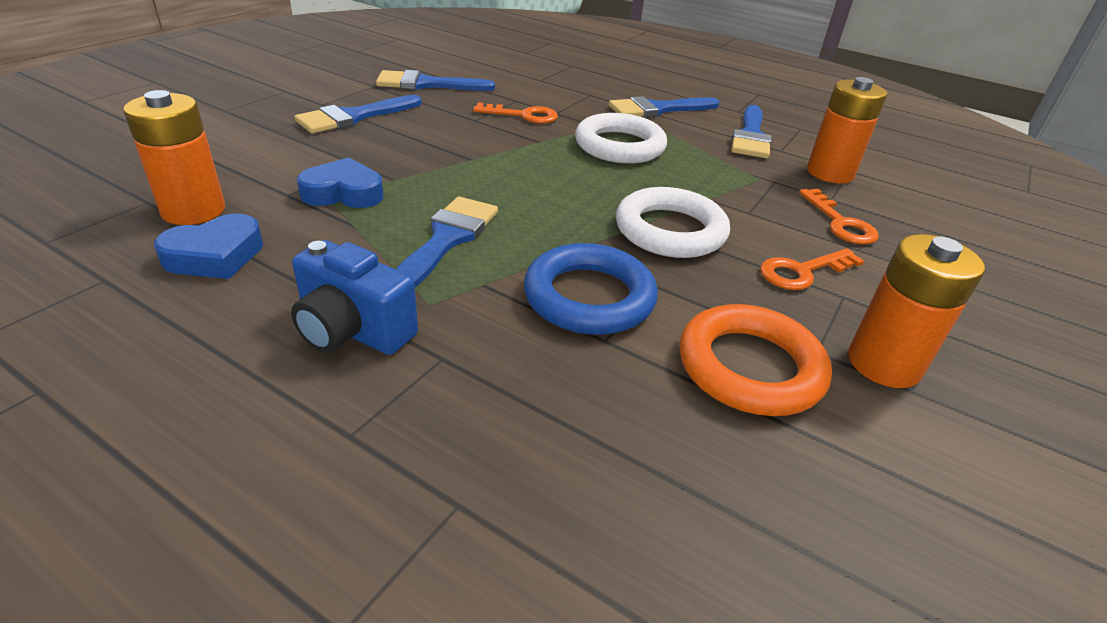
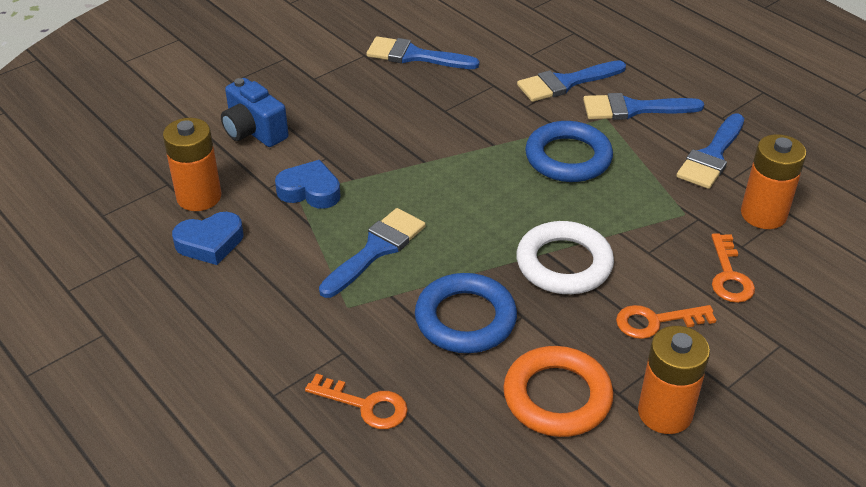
camera: 20 degrees right, 5 degrees up
blue camera [291,240,418,355] -> blue camera moved to [221,78,288,147]
blue brush [294,95,422,133] -> blue brush moved to [517,60,626,102]
orange key [473,102,558,124] -> orange key moved to [305,373,408,429]
white ring [575,113,667,163] -> blue ring [525,121,613,182]

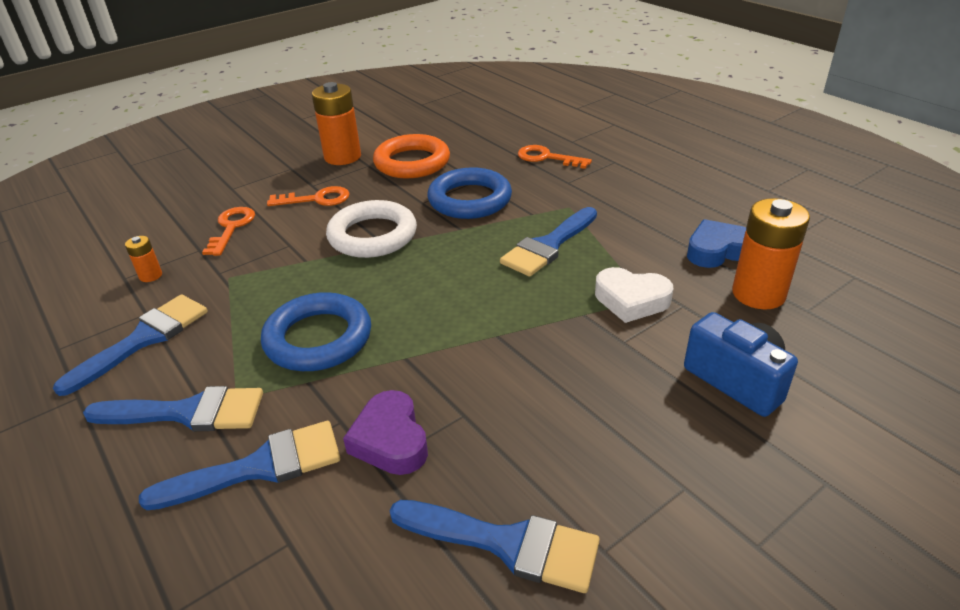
camera: 175 degrees left, 5 degrees down
blue heart [275,160,341,209] -> white heart [595,267,673,323]
orange battery [741,134,807,229] -> orange battery [125,236,162,282], size x0.47
none -> purple heart [343,390,428,475]

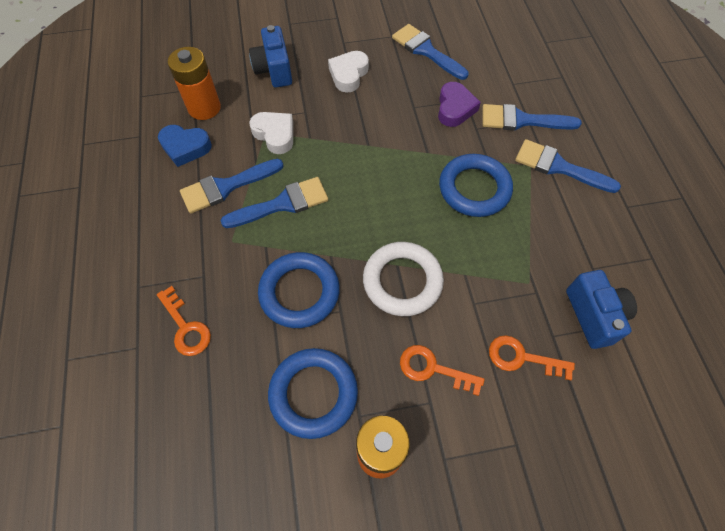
camera: 155 degrees left, 25 degrees up
blue brush [53,294,208,396] -> blue brush moved to [180,159,284,214]
orange battery [125,236,162,282] -> blue camera [566,270,637,349]
orange key [202,207,255,256] -> orange key turned 75 degrees clockwise [489,335,575,380]
orange ring [373,134,450,178] -> blue ring [268,348,358,439]
none -> white heart [328,51,369,92]

